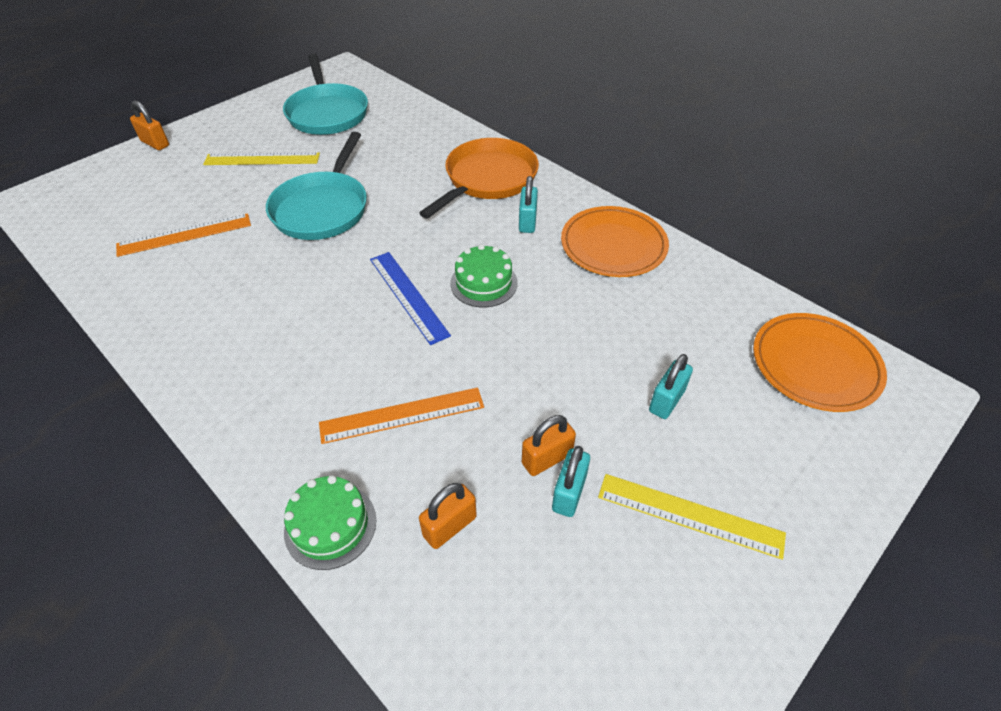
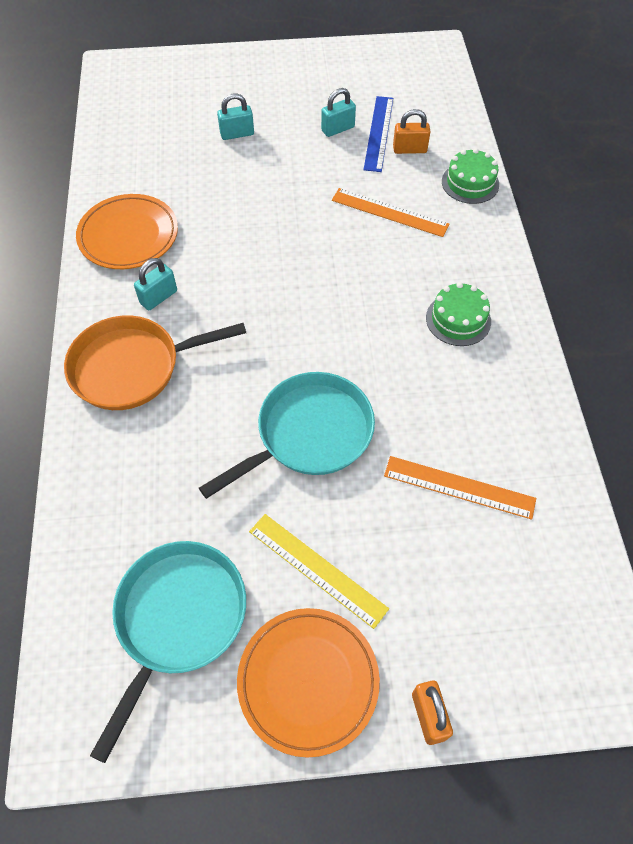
camera: 140 degrees left, 10 degrees up
blue ruler [370,252,451,345] -> blue ruler moved to [363,96,393,172]
green cake [450,244,518,307] -> green cake moved to [426,282,491,346]
orange padlock [522,415,576,476] -> none
yellow ruler [598,474,786,560] -> none
orange plate [753,313,887,412] -> orange plate moved to [237,608,380,758]

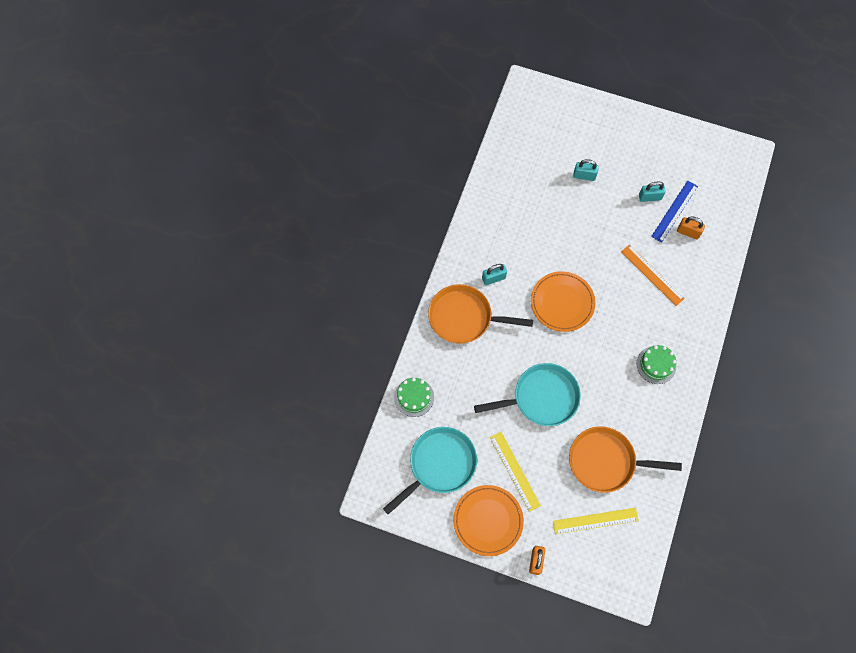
camera: 25 degrees right, 10 degrees up
orange plate [76,194,178,269] -> orange plate moved to [531,271,596,332]
orange ruler [384,456,536,520] -> orange pan [569,426,682,493]
green cake [442,149,499,204] -> green cake moved to [394,378,434,417]
none -> yellow ruler [553,508,639,535]

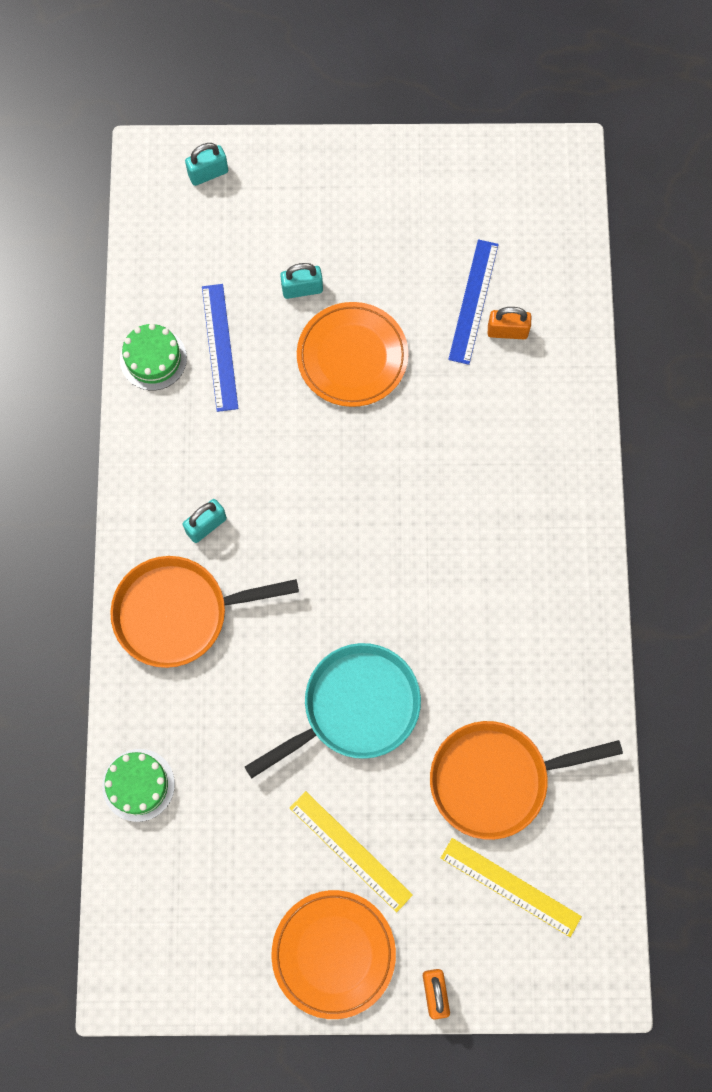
camera: 20 degrees left, 5 degrees up
turquoise pan [383,427,477,515] -> none
orange plate [531,271,596,332] -> orange plate moved to [297,302,408,407]
yellow ruler [553,508,639,535] -> yellow ruler turned 60 degrees clockwise [441,838,582,937]
orange ruler [621,244,685,306] -> none
green cake [637,345,676,384] -> green cake moved to [120,324,187,390]
turquoise padlock [639,182,666,202] -> turquoise padlock moved to [185,143,228,186]
none -> blue ruler [202,284,238,412]

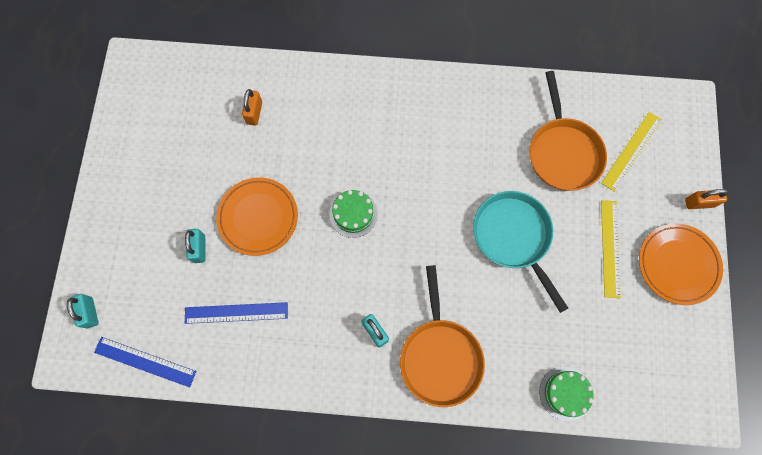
camera: 85 degrees left, 0 degrees up
green cake [120,324,187,390] -> green cake moved to [329,190,378,238]
yellow ruler [290,791,413,912] -> yellow ruler turned 45 degrees counterclockwise [601,200,621,298]
blue ruler [448,239,499,365] -> blue ruler moved to [94,337,197,388]

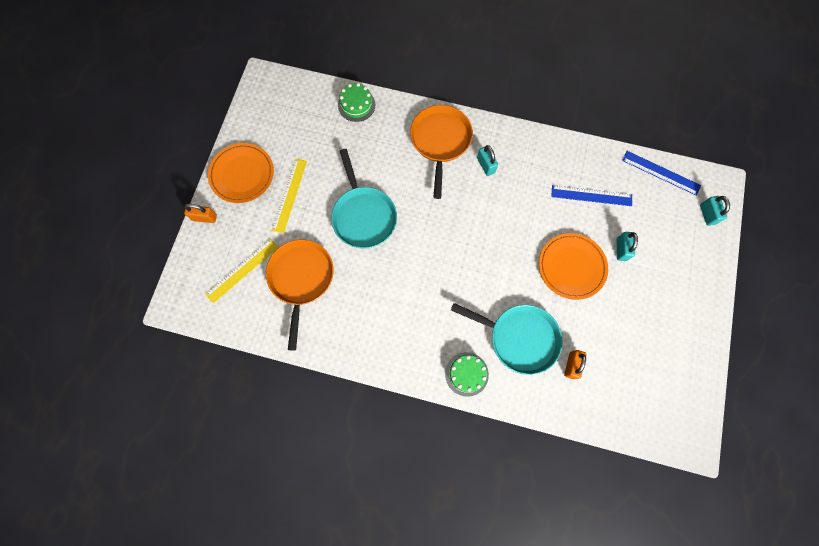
camera: 170 degrees left, 0 degrees up
green cake [329,190,378,238] -> green cake moved to [445,352,489,397]
none -> turquoise pan [451,303,563,375]

